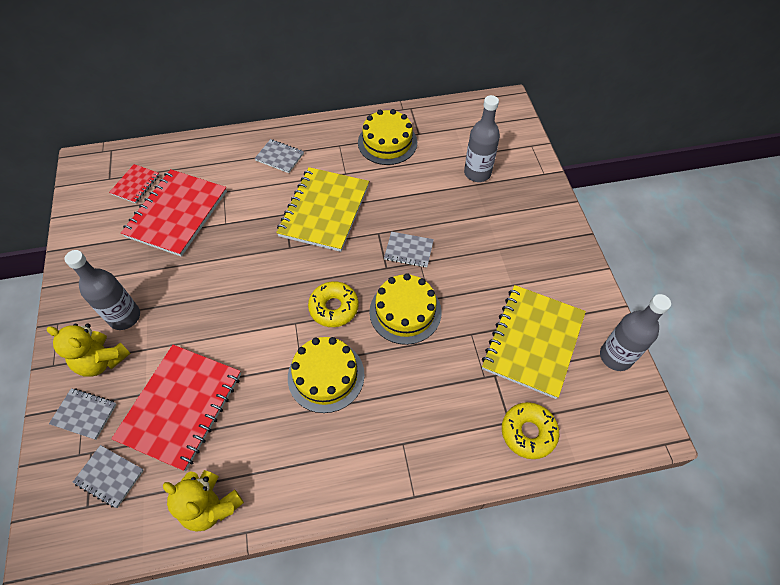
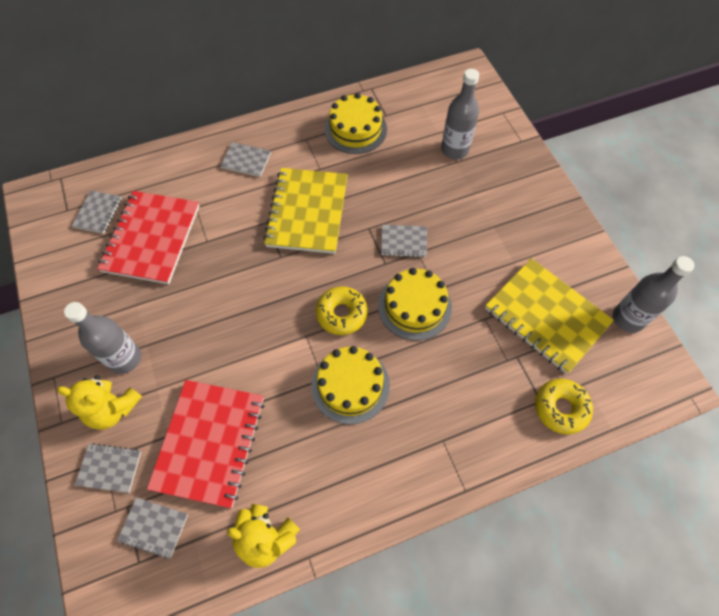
camera: 10 degrees left, 5 degrees up
red notebook [109,164,159,203] -> grey notebook [72,190,122,234]
yellow notebook [482,285,586,399] -> yellow notebook turned 60 degrees counterclockwise [485,258,614,374]

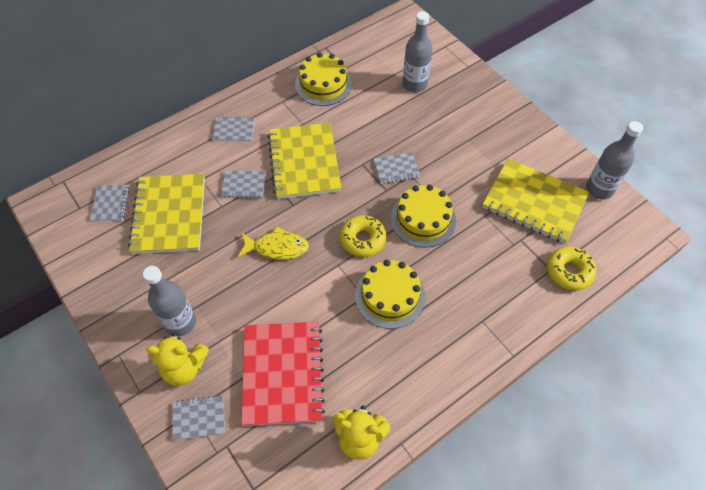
camera: 15 degrees left, 5 degrees down
red notebook [97,191,199,284] -> yellow notebook [128,174,205,254]
grey notebook [117,497,188,559] -> grey notebook moved to [221,170,266,198]
none -> yellow fish [238,226,309,260]

